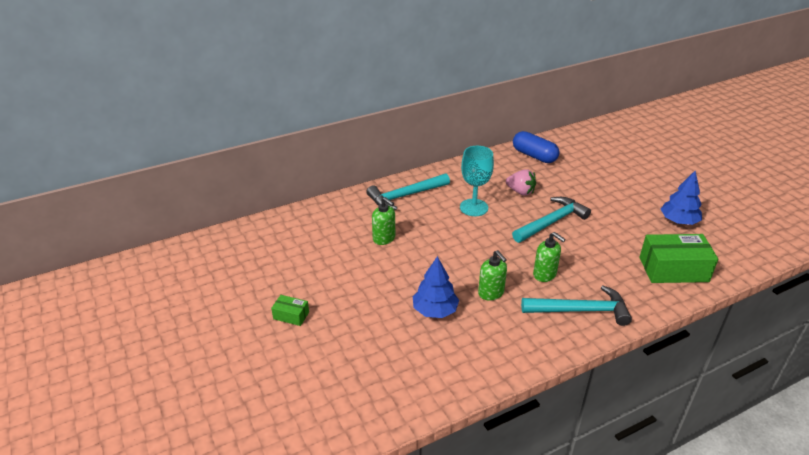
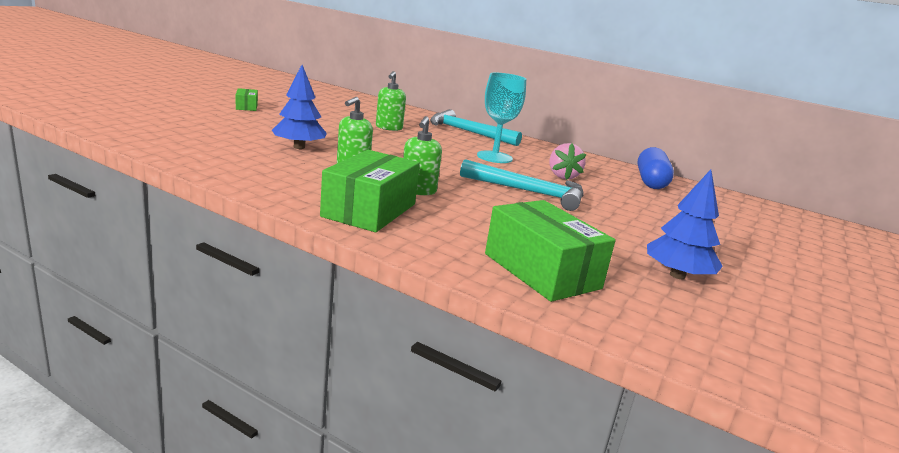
camera: 55 degrees right, 15 degrees down
turquoise hammer [521,285,632,326] -> green box [320,150,420,232]

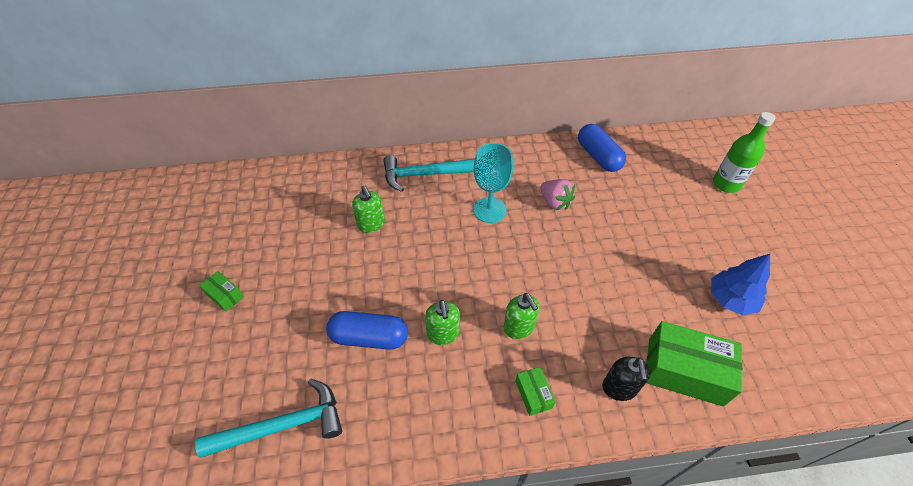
camera: 35 degrees left, 30 degrees up
blue tree [272,65,327,149] -> blue capsule [326,311,408,350]
green box [320,150,420,232] -> green box [515,367,556,416], size x0.48
turquoise hammer [460,159,584,211] -> turquoise hammer moved to [195,379,342,458]
none -> black soap dispenser [602,357,650,401]
none -> green bottle [713,112,775,193]

